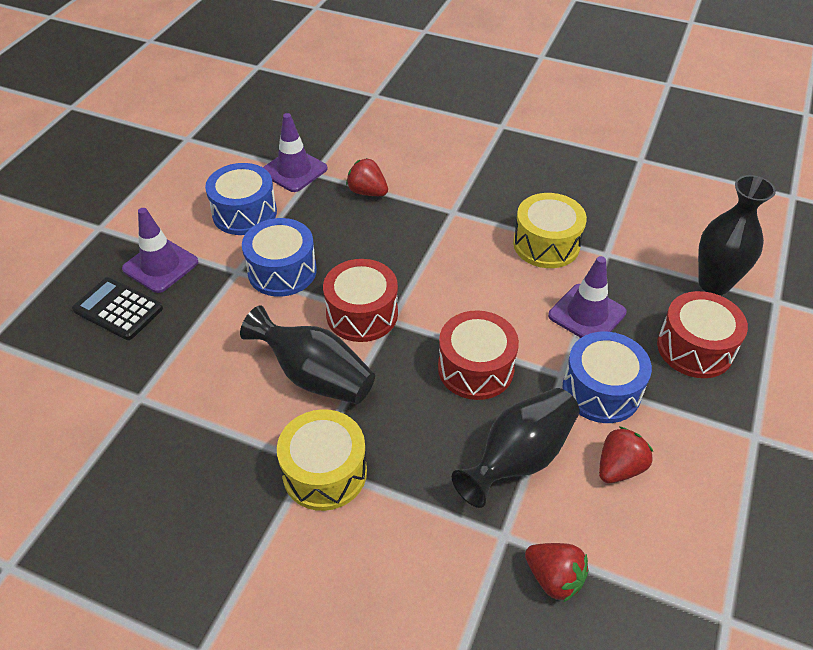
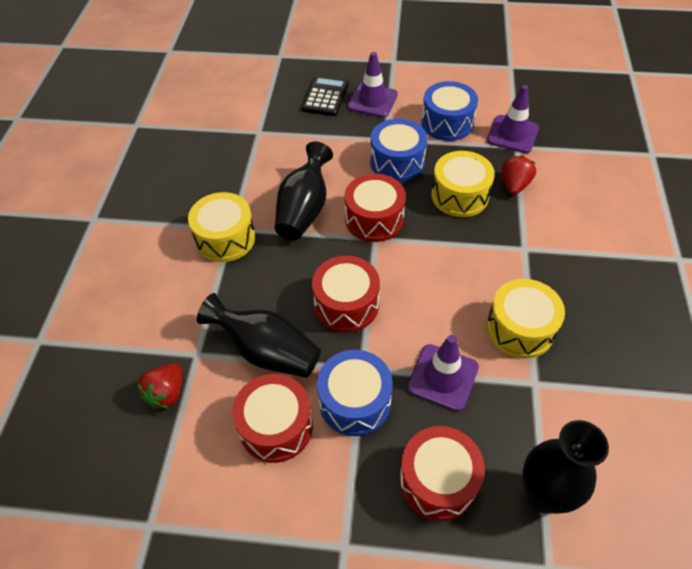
camera: 75 degrees right, 5 degrees up
red strawberry [599,427,653,483] -> red drum [232,374,313,463]
none -> yellow drum [431,151,495,217]

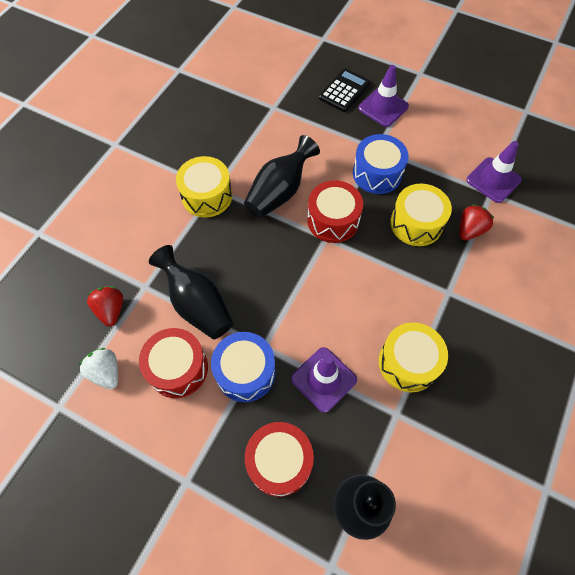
camera: 20 degrees right, 10 degrees up
red strawberry [137,363,182,409] -> red strawberry turned 120 degrees clockwise [87,286,123,327]
red drum [312,256,380,332] -> none
blue drum [421,81,478,141] -> none
none -> white strawberry [79,348,118,389]

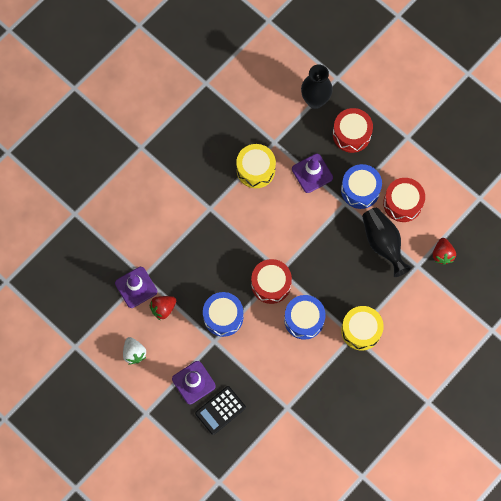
camera: 165 degrees left, 10 degrees up
white strawberry [79,348,118,389] -> white strawberry moved to [123,337,146,364]
black vase [244,135,320,218] -> blue drum [284,295,326,340]
yellow drum [390,184,452,246] -> none
red strawberry [459,204,494,240] -> red strawberry moved to [149,296,176,320]

